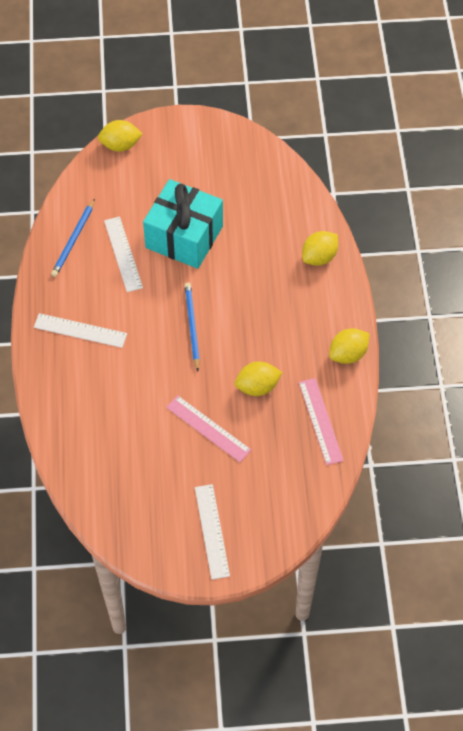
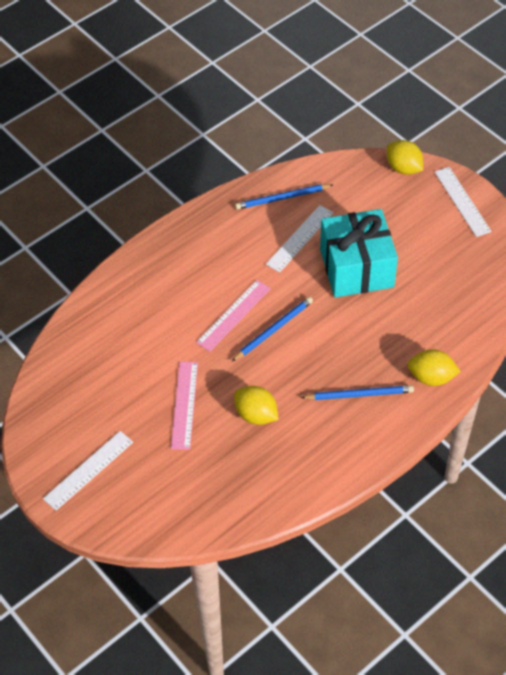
camera: 55 degrees right, 5 degrees down
white ruler [34,313,127,348] -> white ruler moved to [435,167,492,237]
pink ruler [299,378,344,465] -> pink ruler moved to [196,280,271,352]
yellow lemon [329,328,370,364] -> none
none -> blue pencil [301,385,414,400]

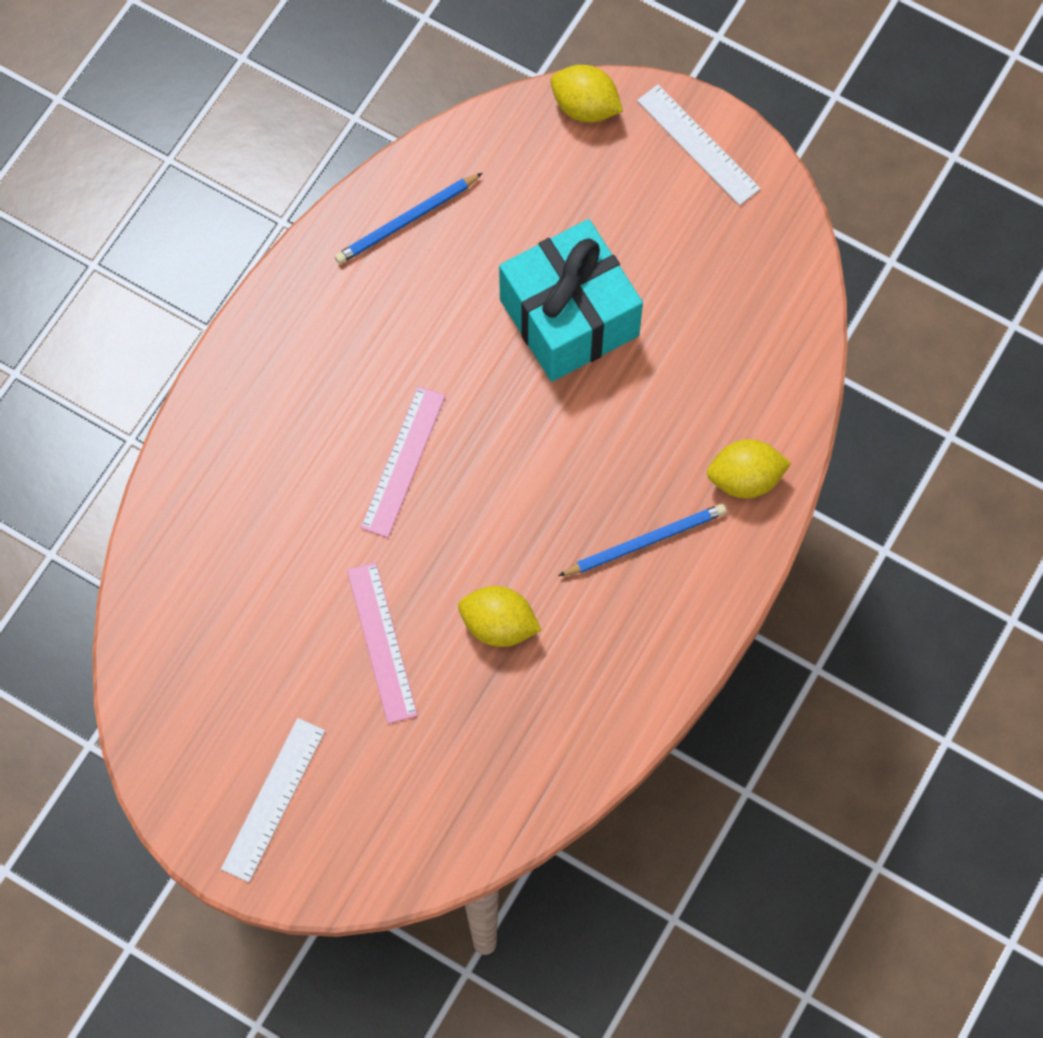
camera: 20 degrees left, 15 degrees up
blue pencil [232,297,313,361] -> none
white ruler [266,205,334,273] -> none

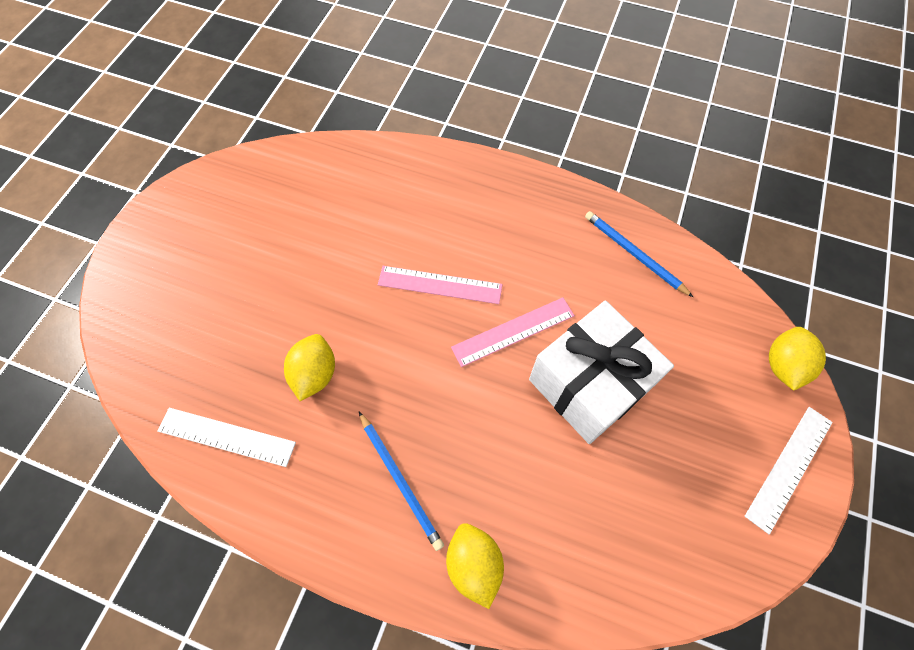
camera: 80 degrees right, 5 degrees down
white ruler [221,718,325,882] -> white ruler moved to [158,408,296,467]
pink ruler [347,562,418,724] -> pink ruler moved to [451,297,575,367]
turquoise gift [499,219,643,382] -> white gift [529,300,674,444]

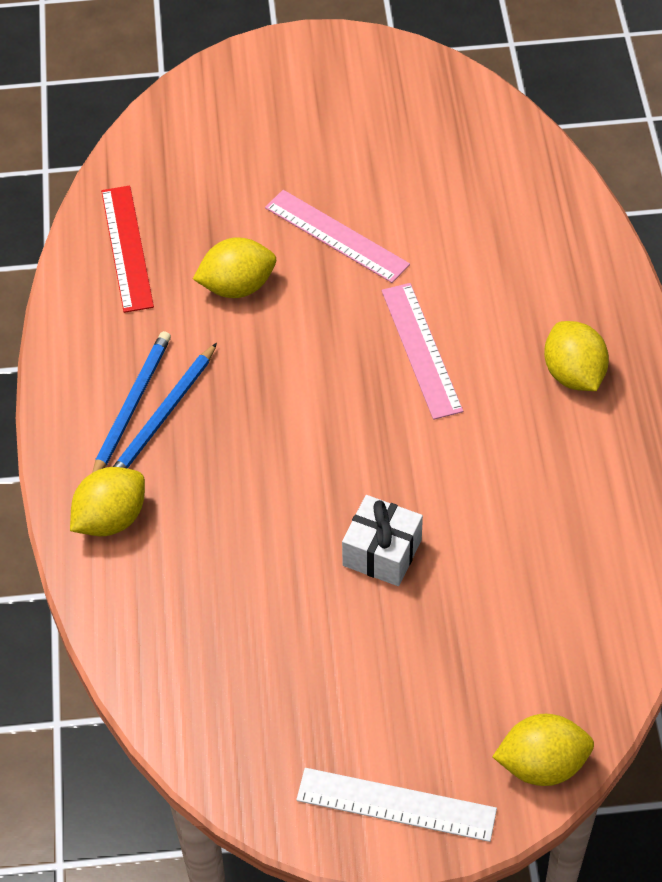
camera: 65 degrees right, 10 degrees down
white ruler [158,408,296,467] -> red ruler [101,186,154,313]
pink ruler [451,297,575,367] -> pink ruler moved to [265,190,410,283]
white gift [529,300,674,444] -> white gift [342,495,423,586], size x0.51
blue pencil [585,211,693,297] -> blue pencil moved to [92,331,171,473]
none -> yellow lemon [544,321,609,391]

